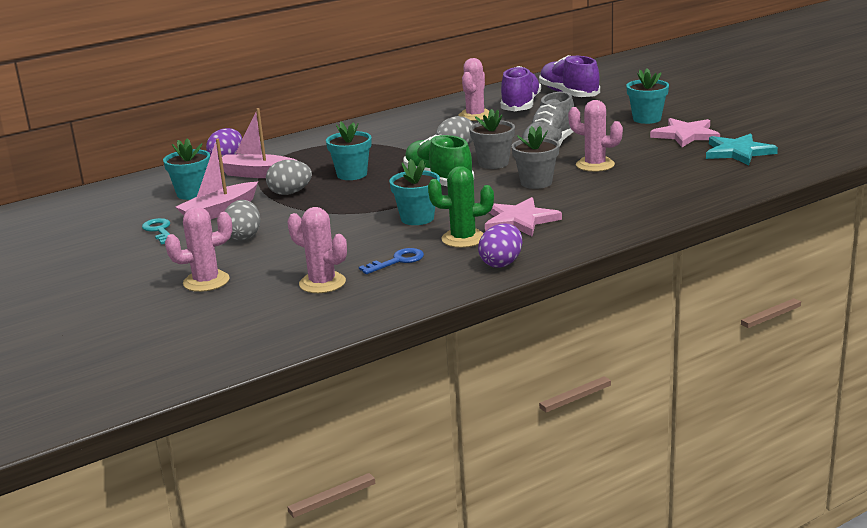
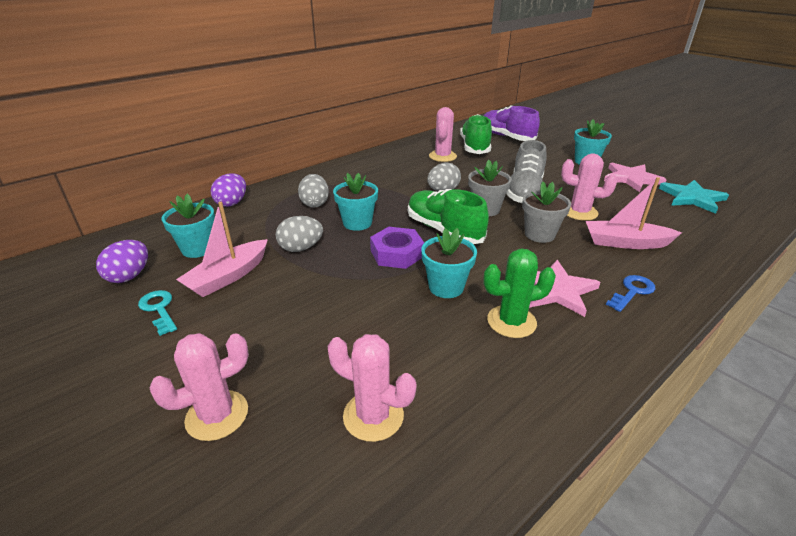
camera: 10 degrees left, 10 degrees up
pink boat [219,108,298,178] -> pink boat moved to [586,177,682,249]
grey egg [224,200,260,241] -> grey egg moved to [298,174,329,208]
blue key [359,248,424,274] -> blue key moved to [606,275,655,312]
purple egg [478,223,523,267] -> purple egg moved to [96,240,148,283]
purple shoe [501,66,541,111] -> green shoe [460,114,492,154]
none -> purple nut [370,227,424,269]

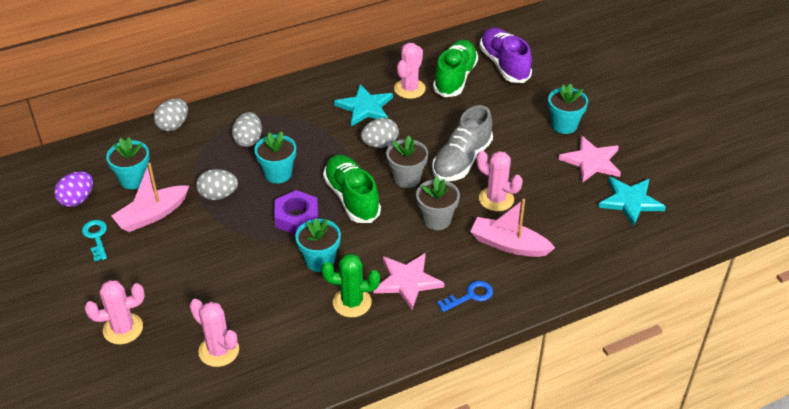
camera: 15 degrees right, 10 degrees up
purple egg [211,173,246,207] -> grey egg [154,99,188,132]
none -> turquoise star [334,84,393,126]

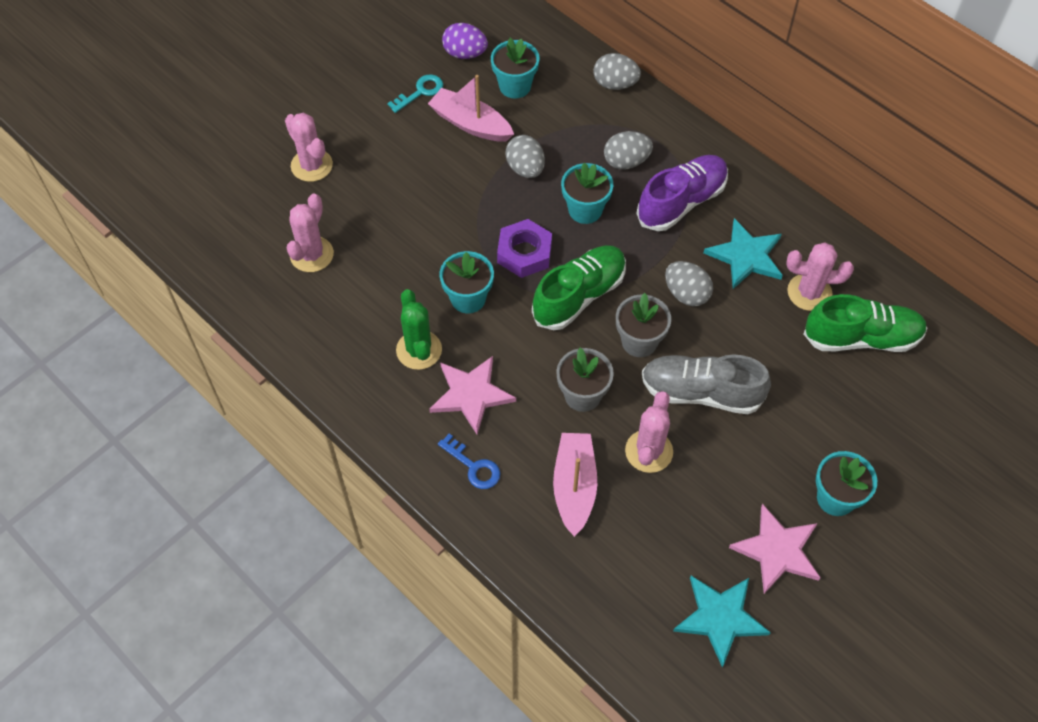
camera: 70 degrees right, 15 degrees up
purple shoe [480,28,532,83] -> purple shoe moved to [637,155,728,231]

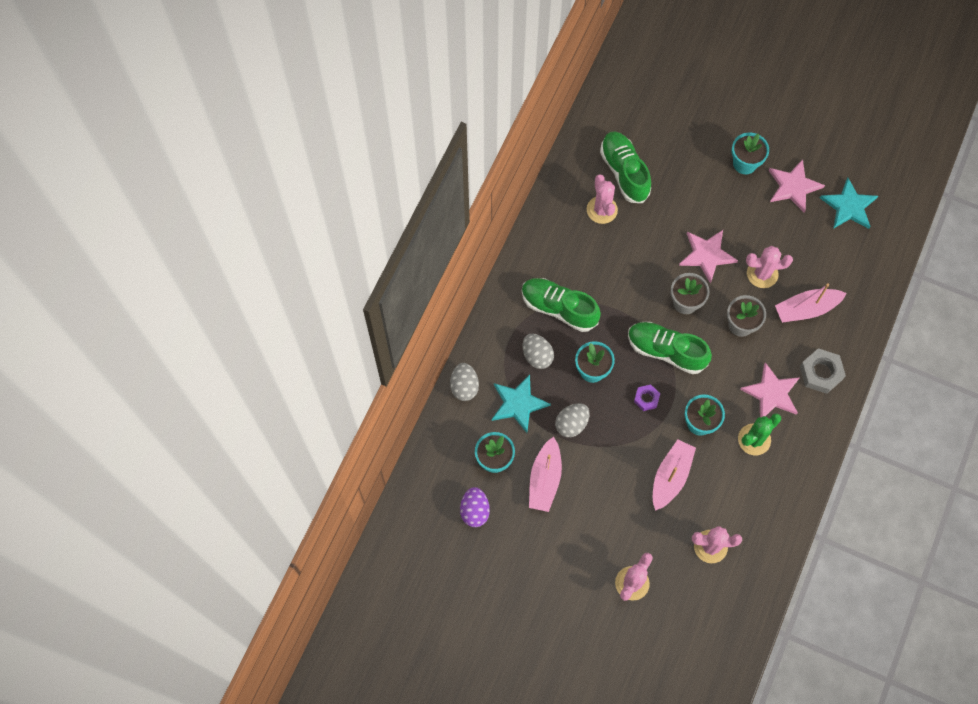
camera: 110 degrees left, 10 degrees up
turquoise key [387,74,443,113] -> none
blue key [438,434,501,489] -> grey nut [800,348,846,394]
purple nut [497,219,552,278] -> purple nut [634,384,660,411], size x0.60
purple shoe [637,155,728,231] -> green shoe [522,278,601,332]
grey shoe [642,354,771,414] -> pink star [679,230,738,283]
grey egg [665,261,713,306] -> none
turquoise star [704,218,783,289] -> turquoise star moved to [492,374,551,433]
none -> pink boat [653,440,696,511]

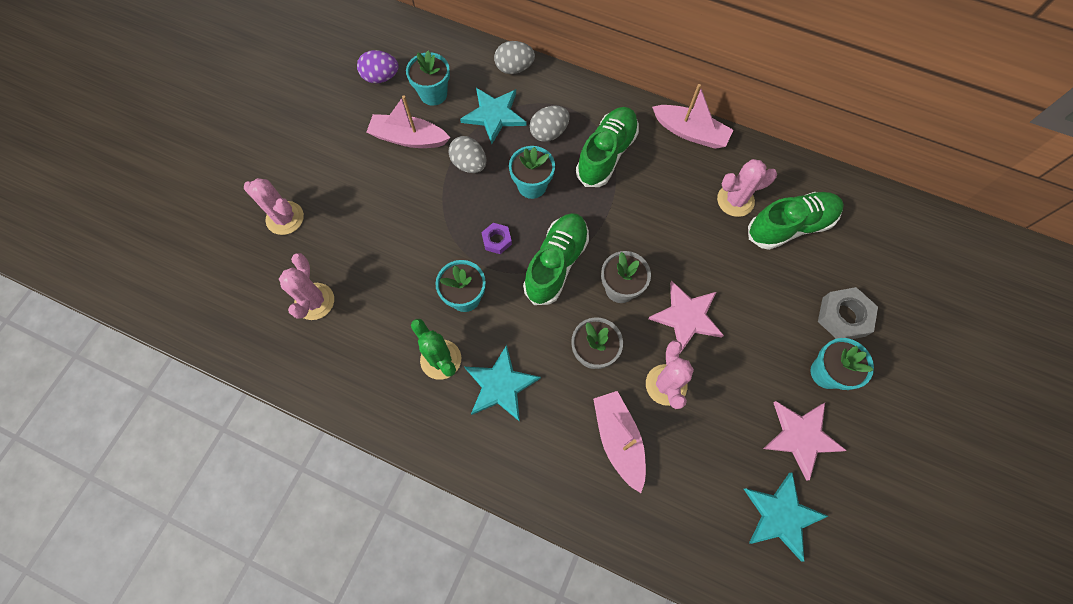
camera: 90 degrees right, 0 degrees up
pink boat [653,440,696,511] -> pink boat moved to [652,84,733,149]
pink star [740,362,800,417] -> turquoise star [465,345,541,422]
grey nut [800,348,846,394] -> grey nut moved to [818,287,878,339]

